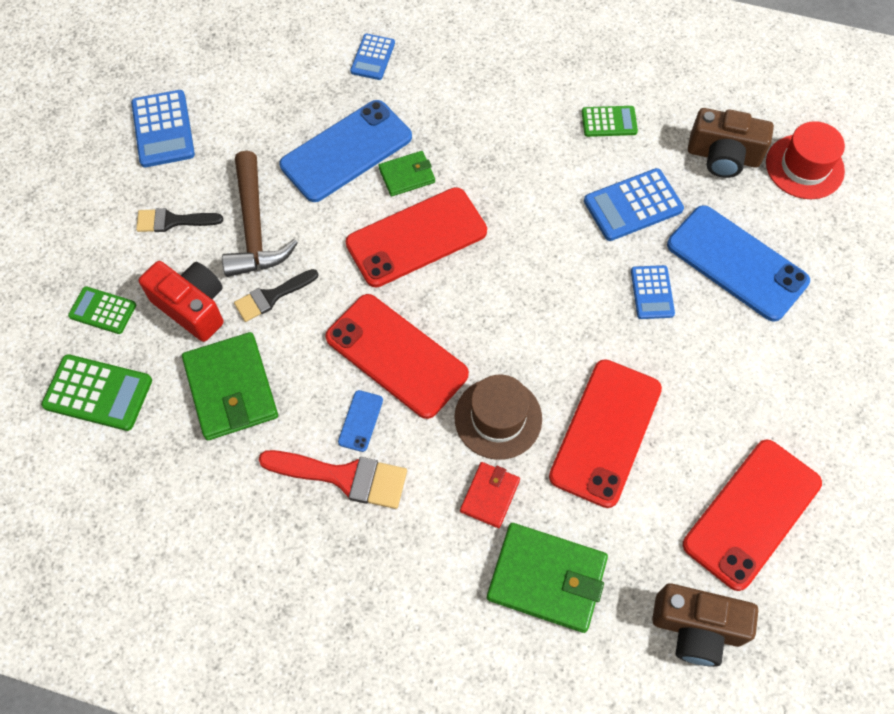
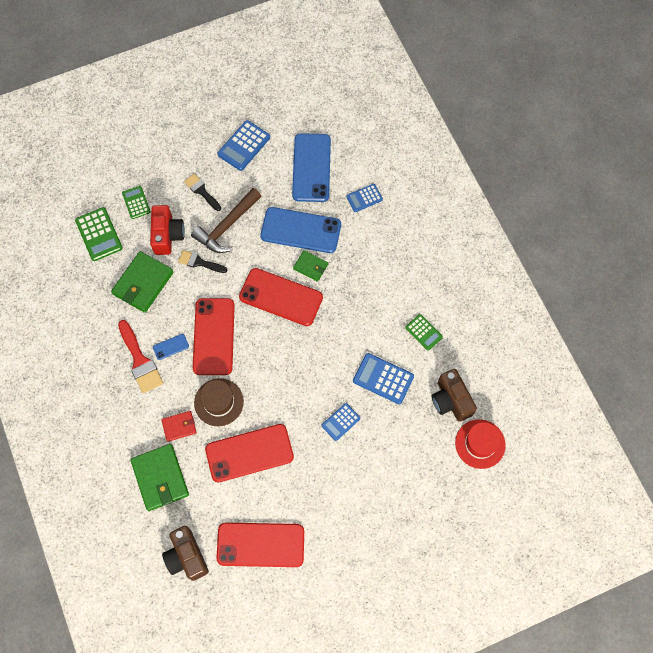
camera: 50 degrees right, 5 degrees up
blue phone [667,205,810,322] -> blue phone moved to [292,133,331,202]

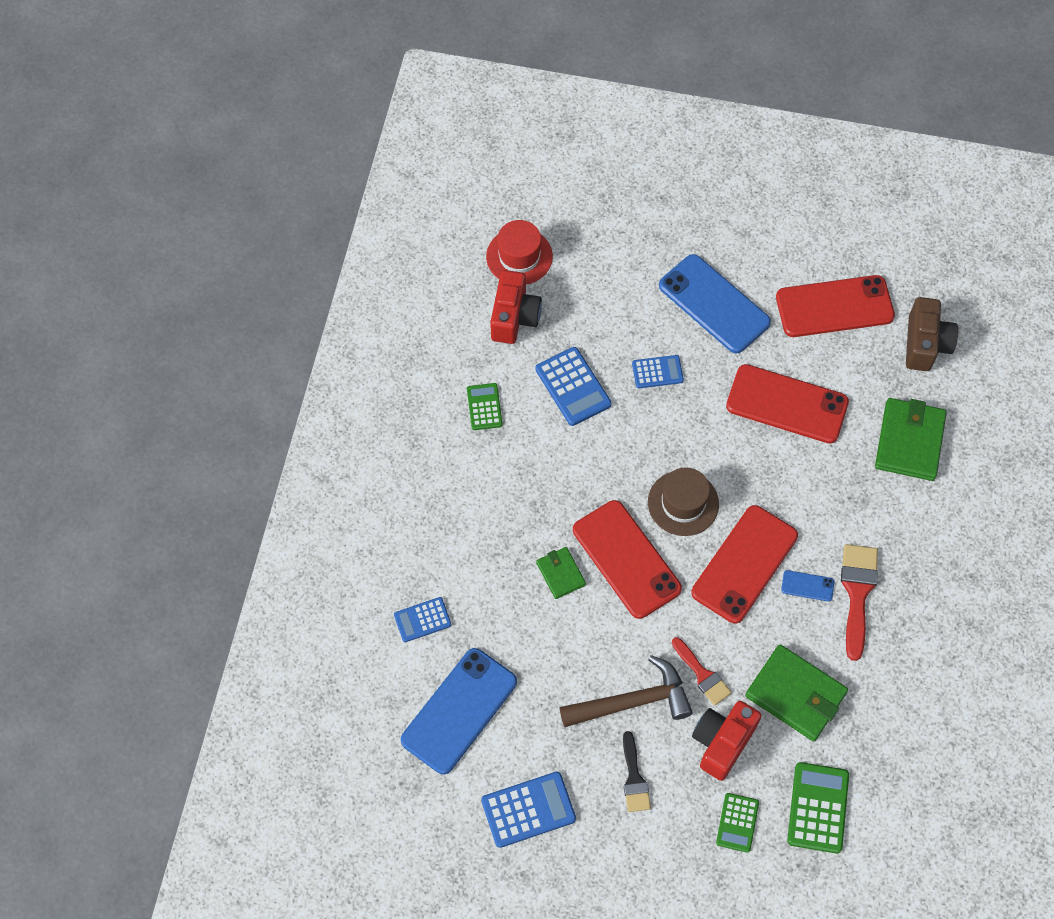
camera: 145 degrees left, 5 degrees down
green wallet [111,251,173,313] -> green wallet turned 60 degrees clockwise [745,644,848,741]
red wallet [161,411,197,442] -> none
black brush [178,250,227,273] -> red brush [672,637,732,706]
brown hat [194,378,244,426] -> brown hat moved to [648,467,719,536]
red phone [216,523,304,567] -> red phone turned 45 degrees counterclockwise [776,275,895,337]
blue phone [260,207,341,253] -> blue phone moved to [659,254,771,353]
blue calculator [346,184,383,212] -> blue calculator turned 150 degrees clockwise [394,597,451,642]
brown camera [432,369,477,422] -> red camera [490,270,542,344]

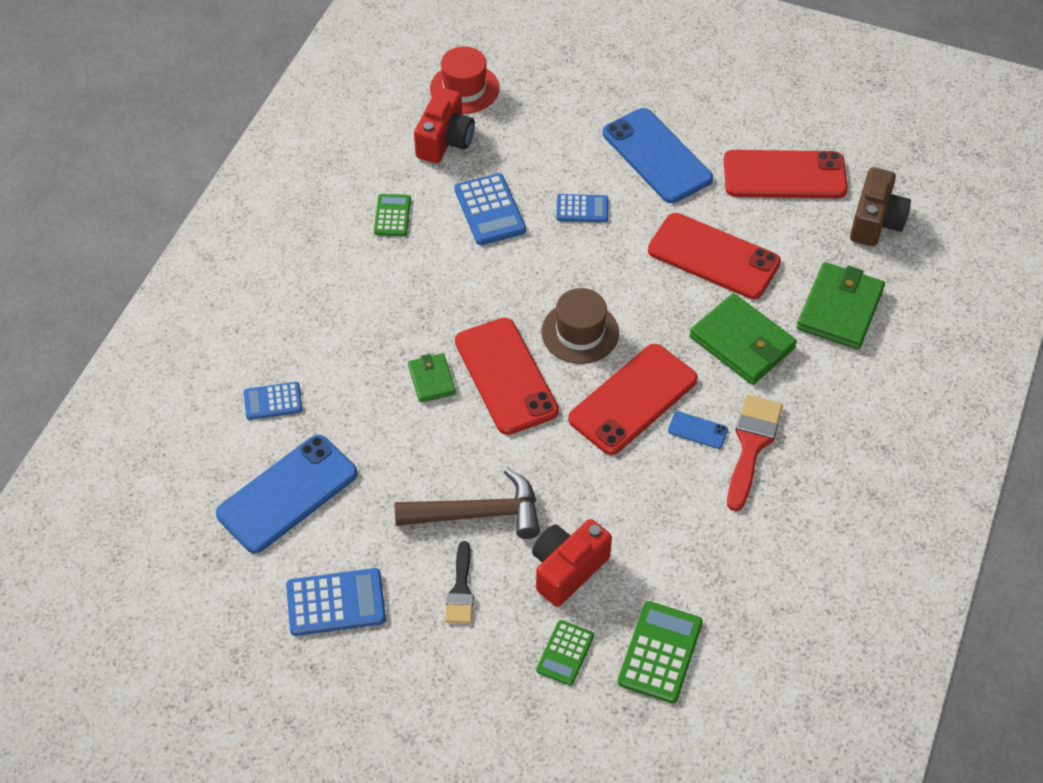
camera: 10 degrees right, 10 degrees down
red brush [672,637,732,706] -> none
green wallet [745,644,848,741] -> green wallet moved to [690,293,797,385]

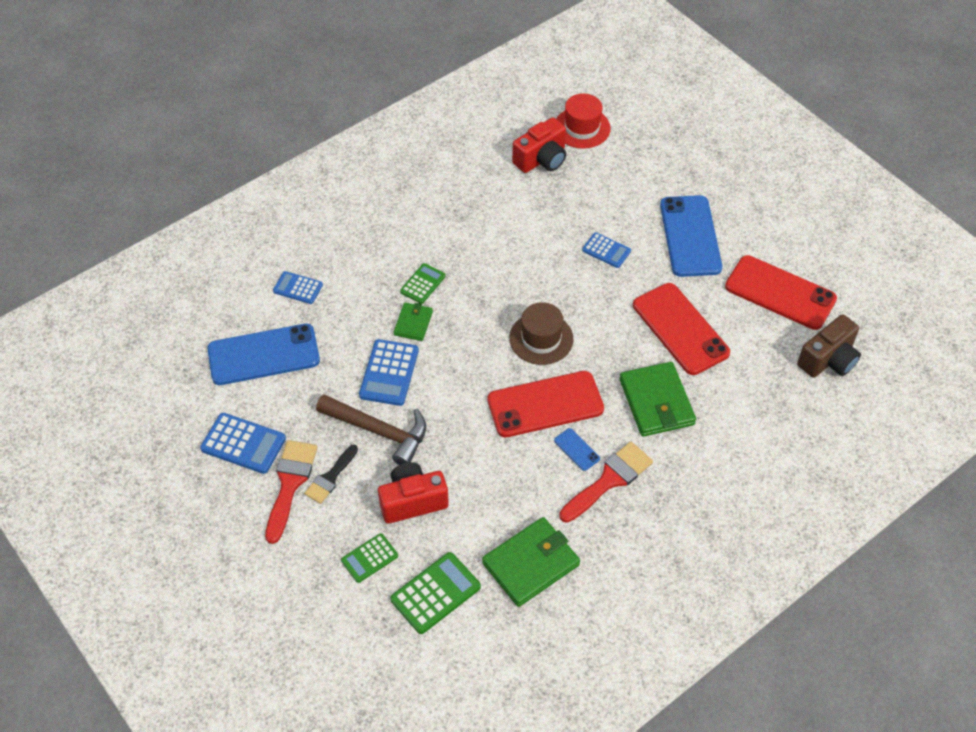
camera: 30 degrees right, 0 degrees up
green calculator [374,194,411,236] -> green calculator moved to [400,263,446,304]
blue calculator [454,173,526,245] -> blue calculator moved to [359,339,419,406]
red phone [455,318,559,435] -> none
green wallet [797,262,885,349] -> green wallet moved to [482,517,580,607]
none -> red brush [265,440,318,544]

